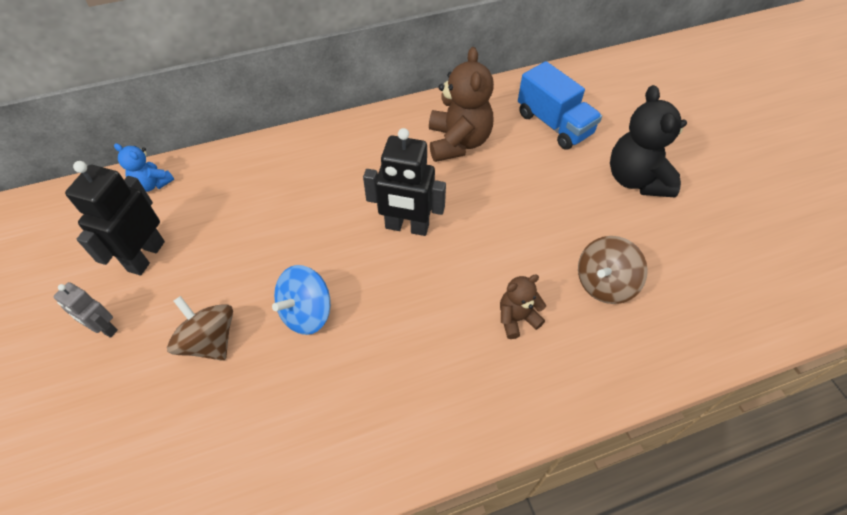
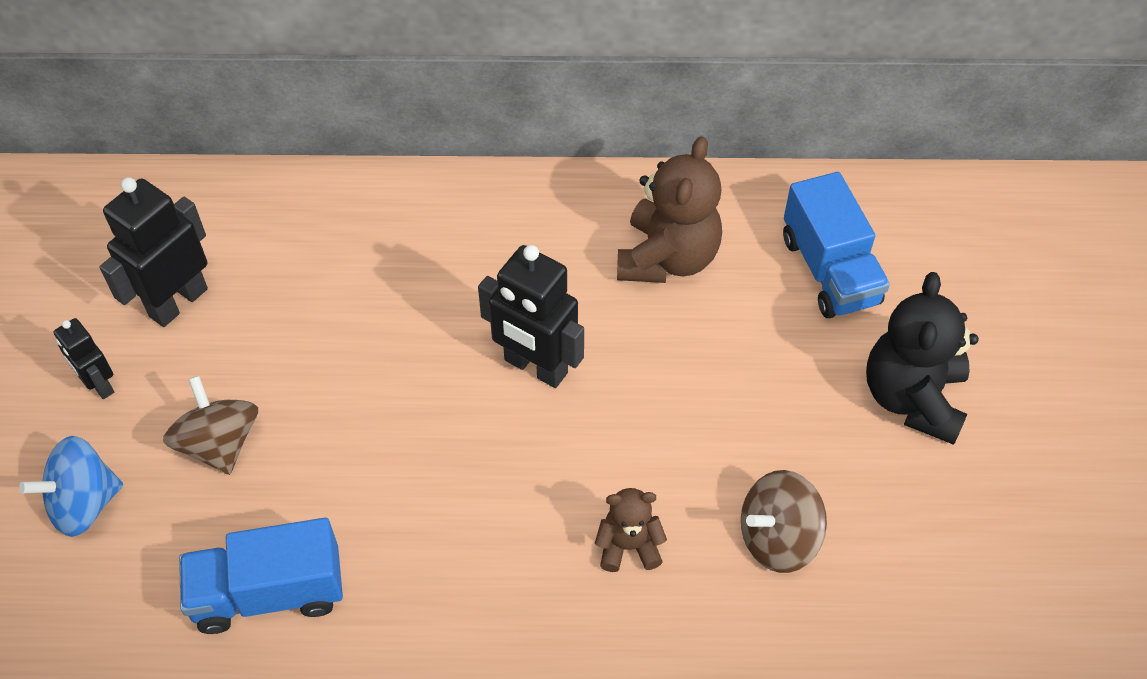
camera: 20 degrees right, 0 degrees up
grey robot [53,282,118,338] -> black robot [54,318,114,399]
blue teddy bear [114,143,174,192] -> none
blue spinning top [272,265,331,335] -> blue spinning top moved to [19,436,123,537]
none -> blue truck [179,518,343,634]

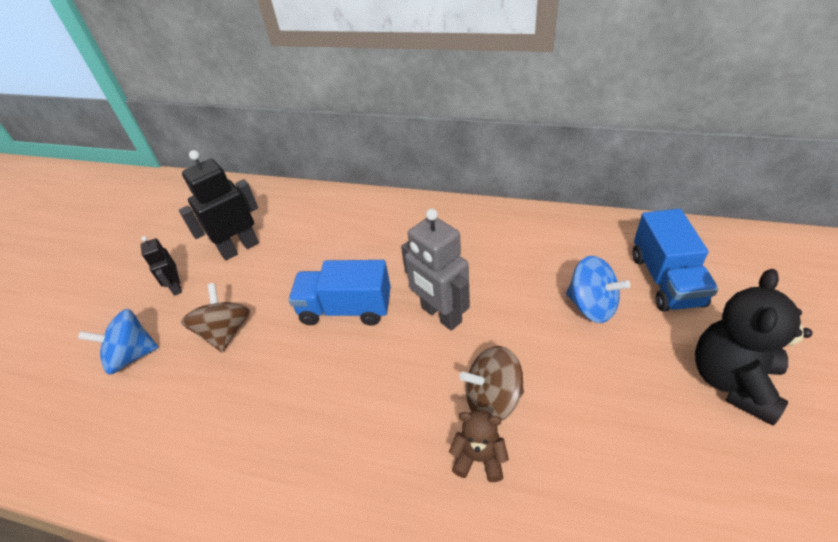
camera: 20 degrees right, 10 degrees down
blue truck [179,518,343,634] -> blue truck moved to [288,260,391,326]
black robot [478,245,584,388] -> grey robot [401,209,470,331]
brown teddy bear [617,136,722,283] -> none
brown spinning top [741,470,827,573] -> brown spinning top moved to [460,346,524,421]
none -> blue spinning top [566,256,630,323]

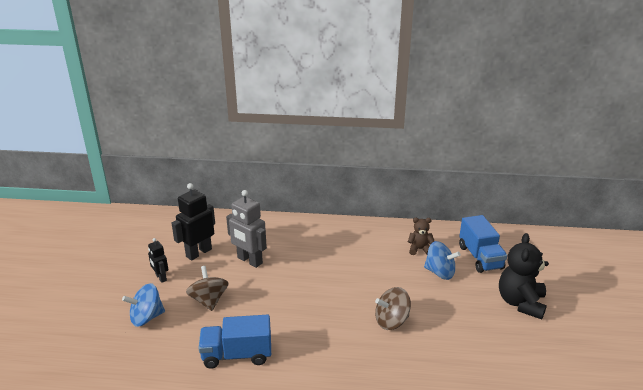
camera: 15 degrees left, 15 degrees down
blue truck [288,260,391,326] -> blue truck moved to [199,315,271,369]
grey robot [401,209,470,331] -> grey robot moved to [226,190,267,268]
brown teddy bear [449,410,509,482] -> brown teddy bear moved to [408,218,434,255]

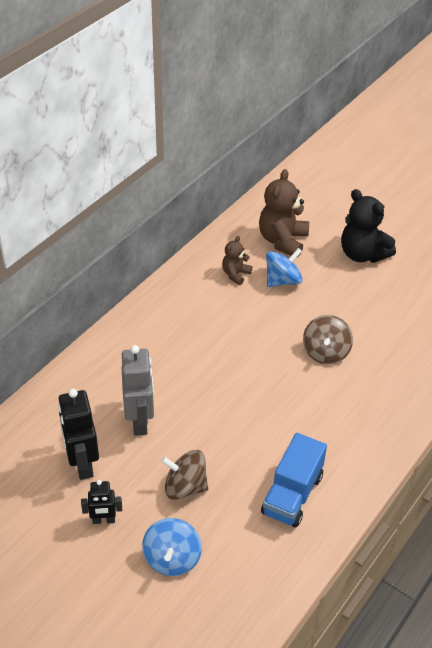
camera: 60 degrees left, 15 degrees up
grey robot [226,190,267,268] -> grey robot turned 75 degrees counterclockwise [121,345,154,436]
blue truck [459,215,507,273] -> brown teddy bear [259,169,309,258]

